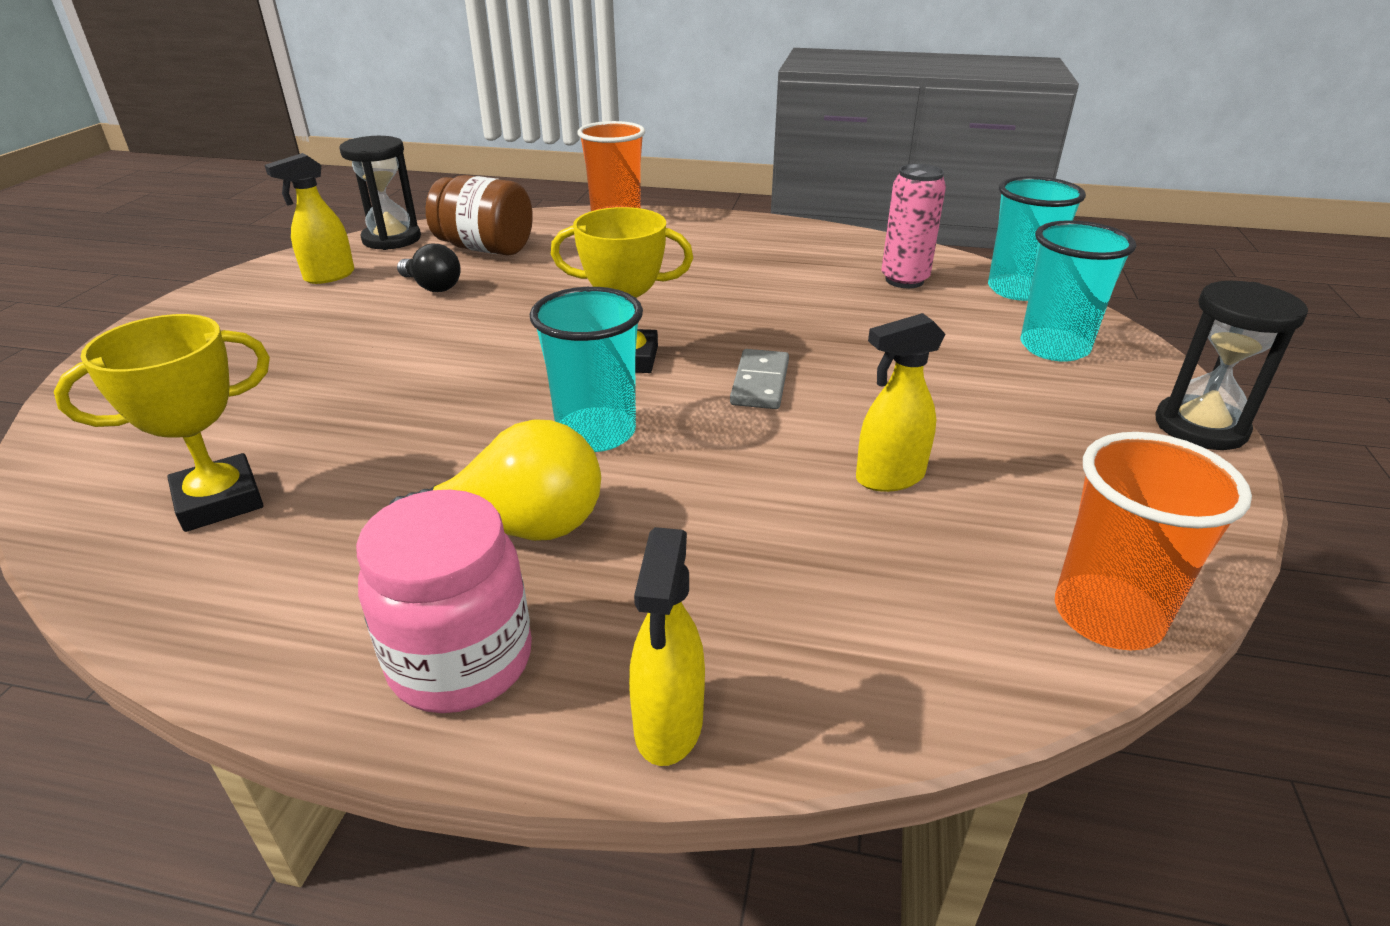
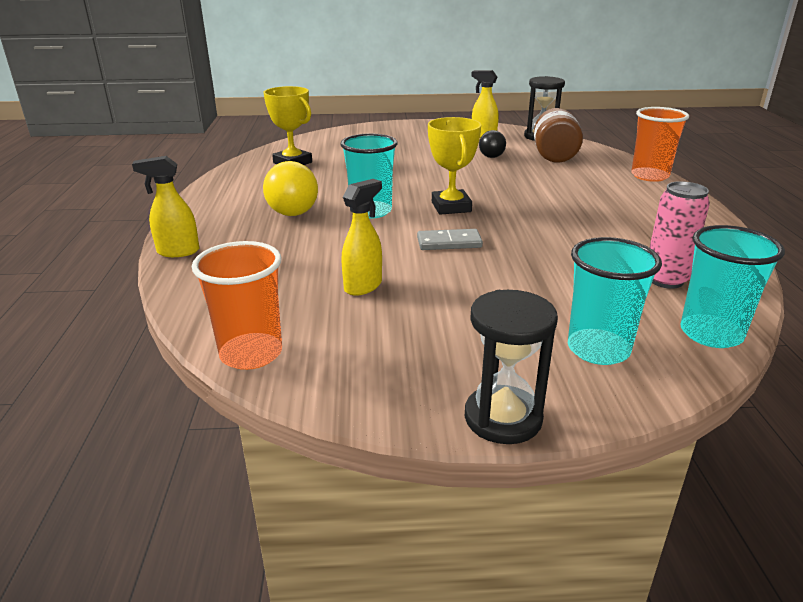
camera: 75 degrees right, 5 degrees down
pink jar [356,490,532,713] -> none
yellow spray bottle [856,313,945,492] -> yellow spray bottle turned 75 degrees clockwise [341,179,382,296]

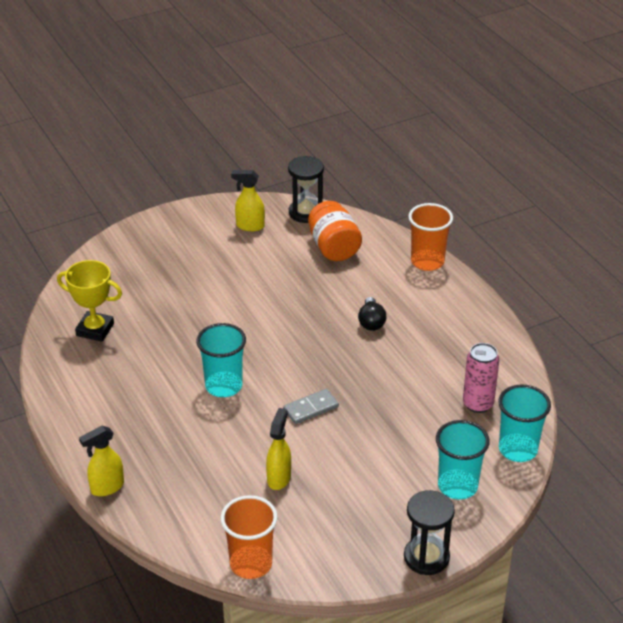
camera: 25 degrees left, 10 degrees up
yellow light bulb [263,161,318,216] -> none
yellow trophy [428,117,481,215] -> none
black light bulb [479,130,506,158] -> black light bulb moved to [358,297,386,331]
brown jar [534,108,583,163] -> orange jar [308,201,362,261]

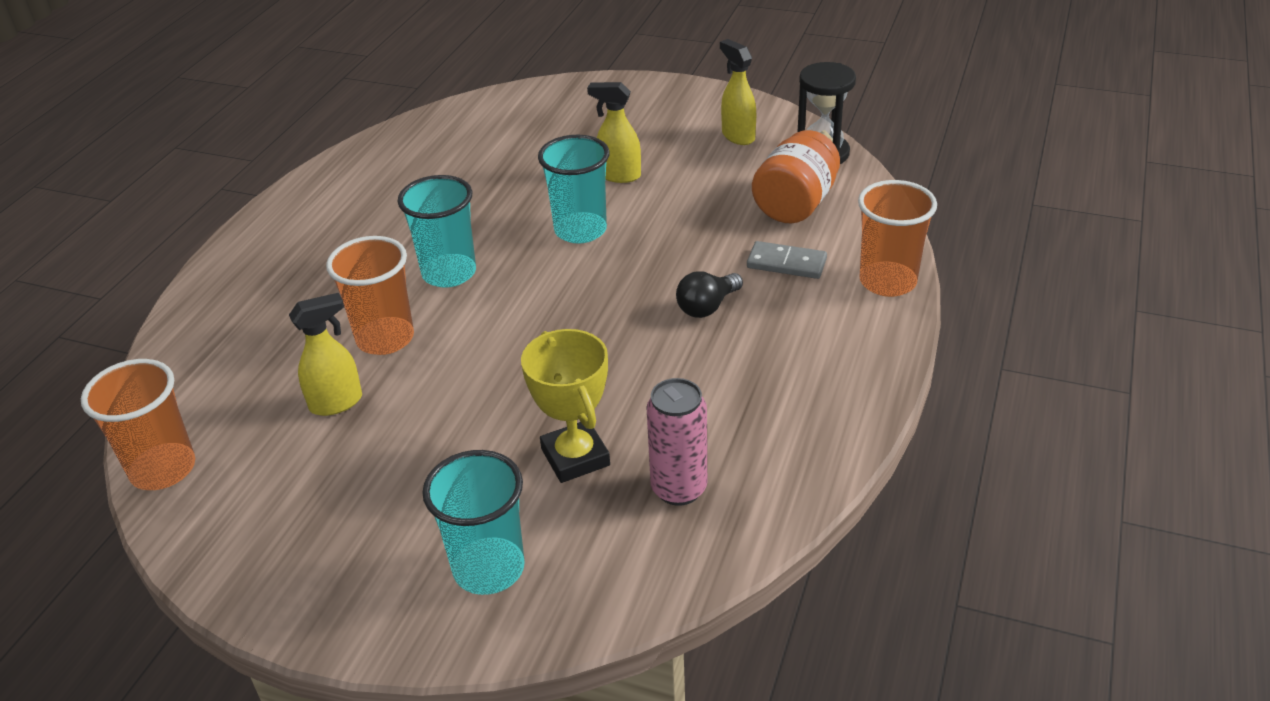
camera: 50 degrees right, 0 degrees up
yellow trophy [57,260,122,342] -> yellow trophy moved to [521,329,610,483]
yellow spray bottle [79,426,124,496] -> yellow spray bottle moved to [587,82,641,183]
grey domino [283,389,339,424] -> grey domino moved to [747,241,827,279]
black hourglass [404,490,455,575] -> none
turquoise cup [498,385,551,462] -> turquoise cup moved to [538,135,610,244]
none -> orange cup [326,236,414,355]

